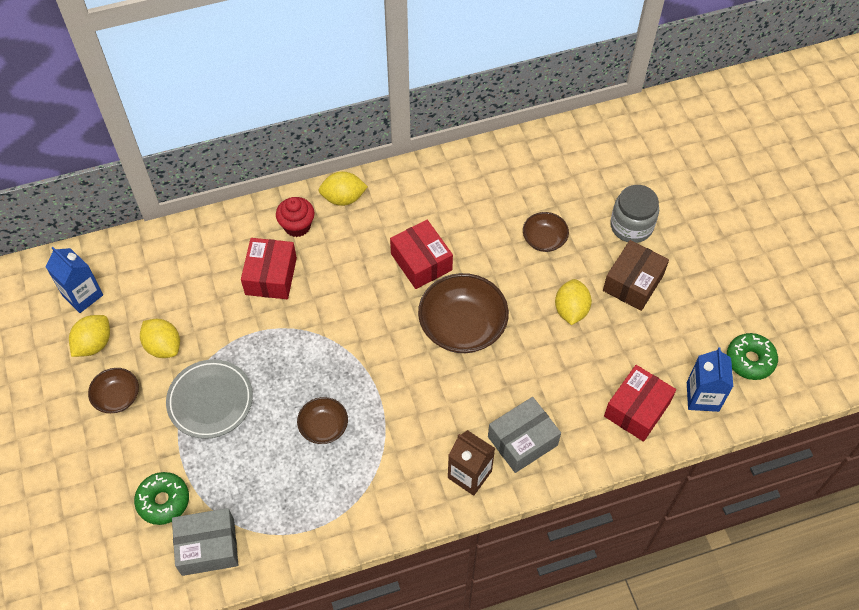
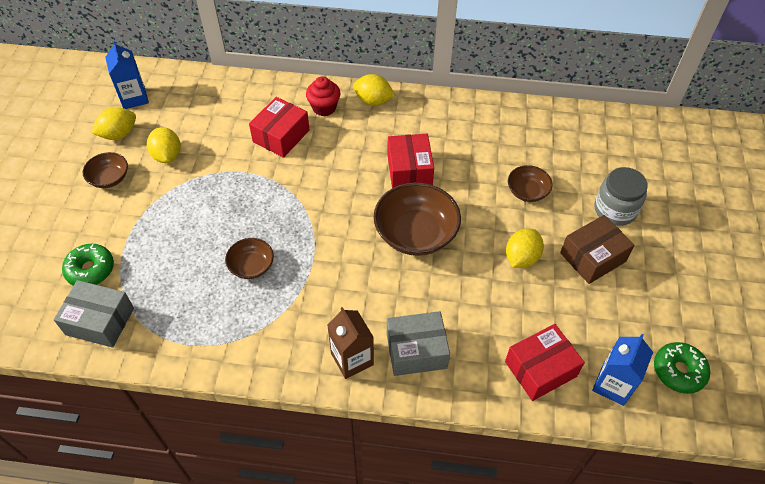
camera: 25 degrees right, 5 degrees down
grey plate [166,359,253,439] -> none

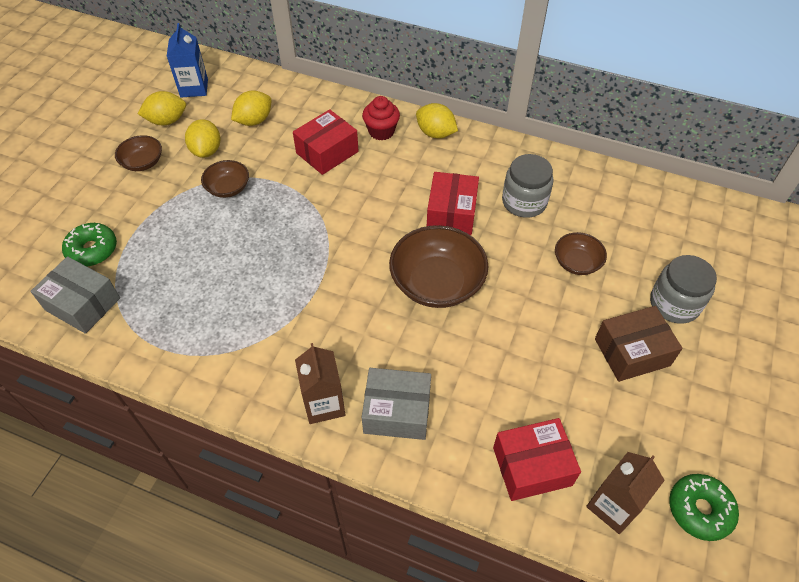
camera: 15 degrees right, 0 degrees up
brown bowl [225,238,274,279] -> brown bowl moved to [201,160,249,198]
yellow lemon [506,229,544,268] -> yellow lemon moved to [231,91,271,126]
blue carton [592,334,653,406] -> brown carton [586,452,665,534]
none -> grey jar [502,154,553,218]

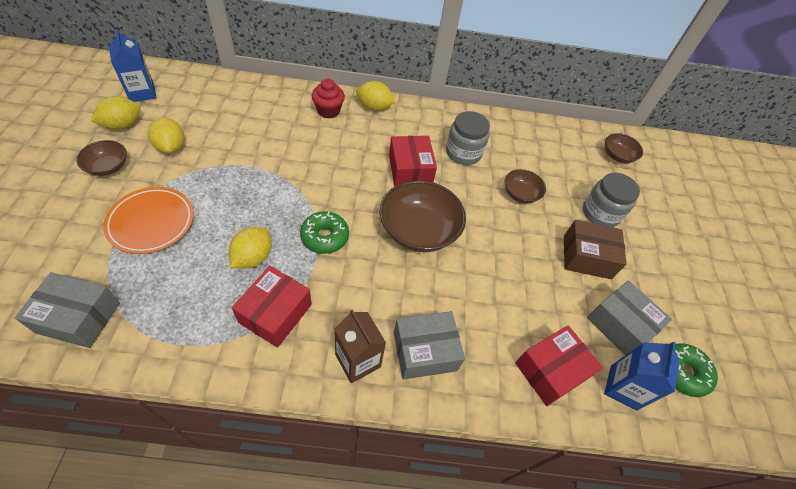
camera: 25 degrees left, 0 degrees up
green donut [62,223,117,267] -> green donut moved to [300,211,349,254]
brown bowl [201,160,249,198] -> brown bowl moved to [605,133,643,163]
yellow lemon [231,91,271,126] -> yellow lemon moved to [229,227,272,268]
red box [293,109,358,175] -> red box moved to [232,266,312,348]
brown carton [586,452,665,534] -> blue carton [604,342,679,410]
brown box [595,306,683,382] -> brown box turned 45 degrees clockwise [564,220,627,279]
none -> orange plate [103,187,194,254]
none -> grey box [587,280,672,355]

